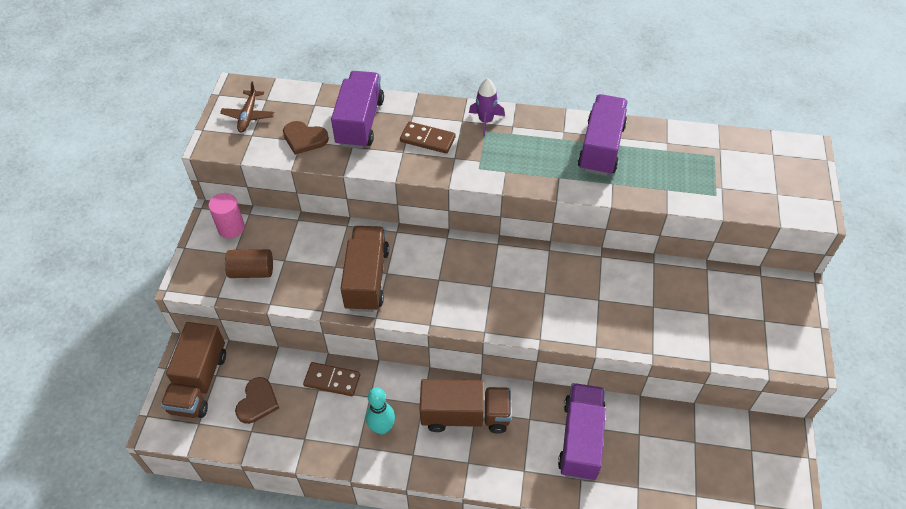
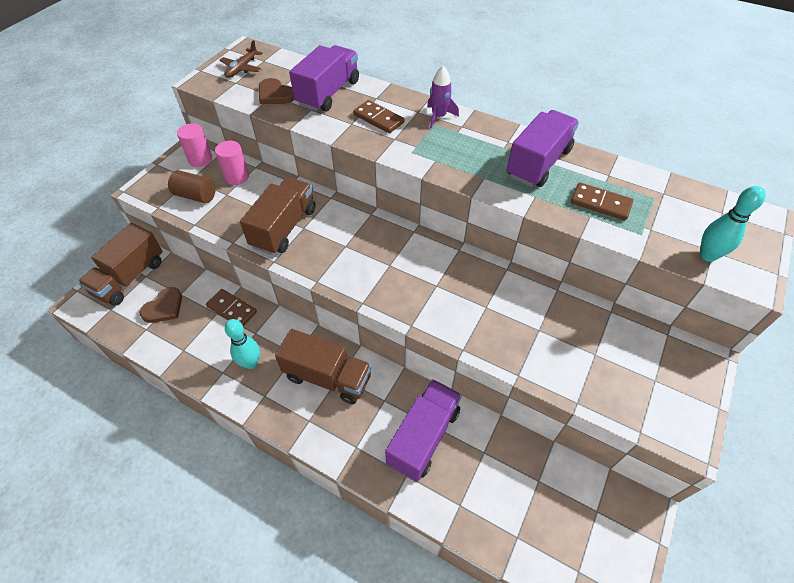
camera: 20 degrees right, 0 degrees up
none -> pink cylinder [215,141,249,185]
none -> brown domino [571,182,633,220]
none -> turquoise bowling pin [700,186,766,262]

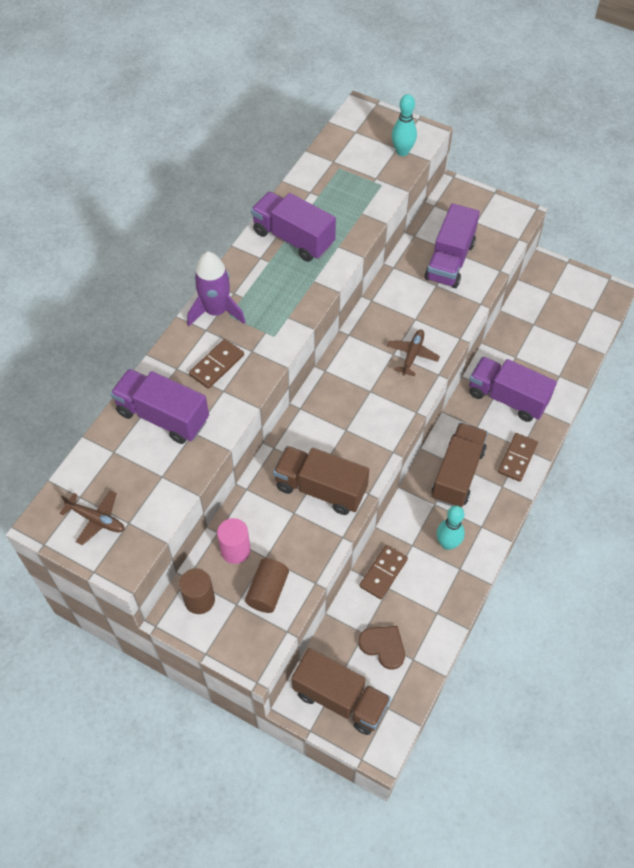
camera: 90 degrees left, 5 degrees up
pink cylinder [177,123,212,167] -> brown cylinder [179,568,215,614]
brown heart [259,78,294,104] -> none
purple rocket [427,66,459,128] -> purple rocket [187,251,246,326], size x1.51
brown domino [571,182,633,220] -> brown domino moved to [498,433,538,482]
none -> brown plane [387,330,440,376]
none -> purple truck [424,203,480,288]

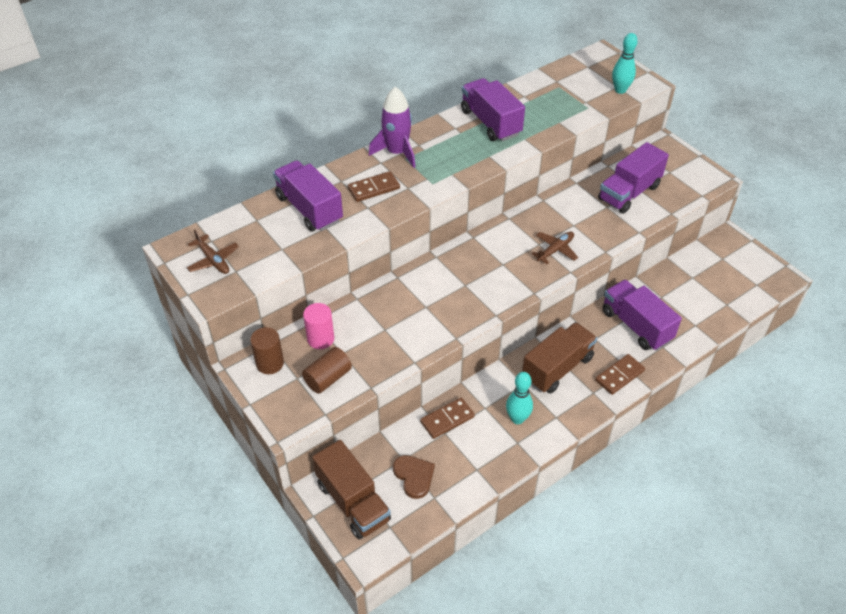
camera: 25 degrees right, 10 degrees down
brown truck [273,446,369,515] -> none

